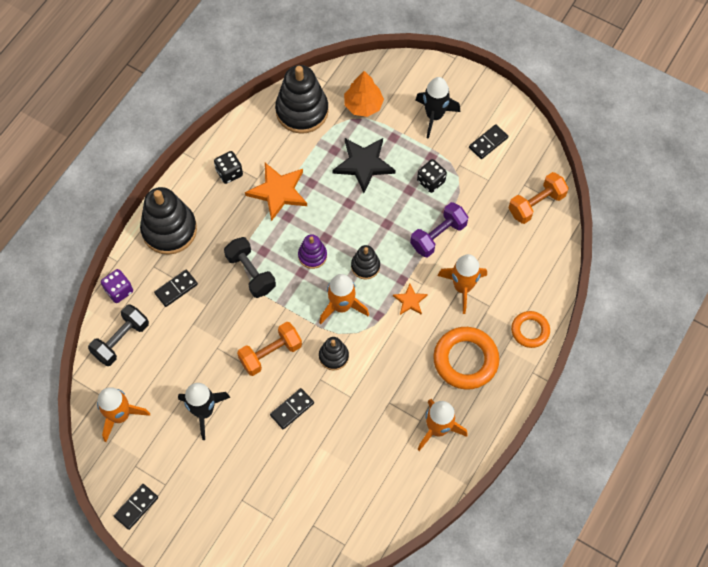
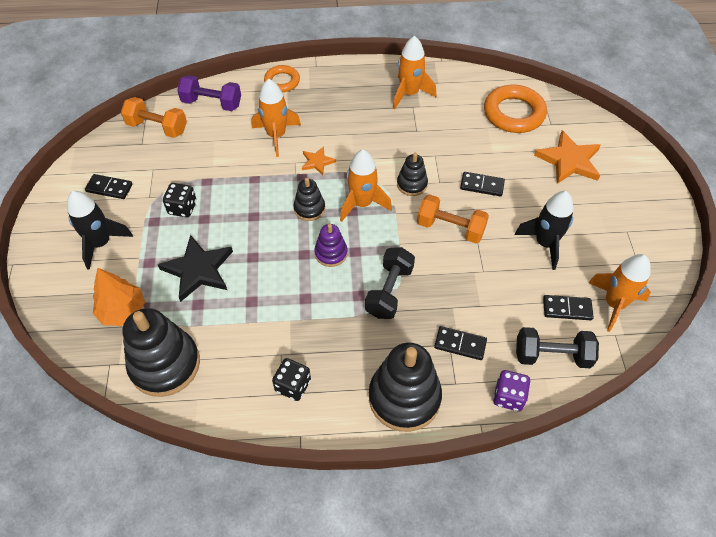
camera: 125 degrees left, 10 degrees down
black domino [114,484,158,530] -> black domino moved to [543,295,594,320]
orange star [245,163,307,221] -> orange star moved to [534,130,601,184]
purple dumbbell [410,202,468,257] -> purple dumbbell moved to [177,75,241,111]
orange ring [433,327,500,390] -> orange ring moved to [484,85,547,133]

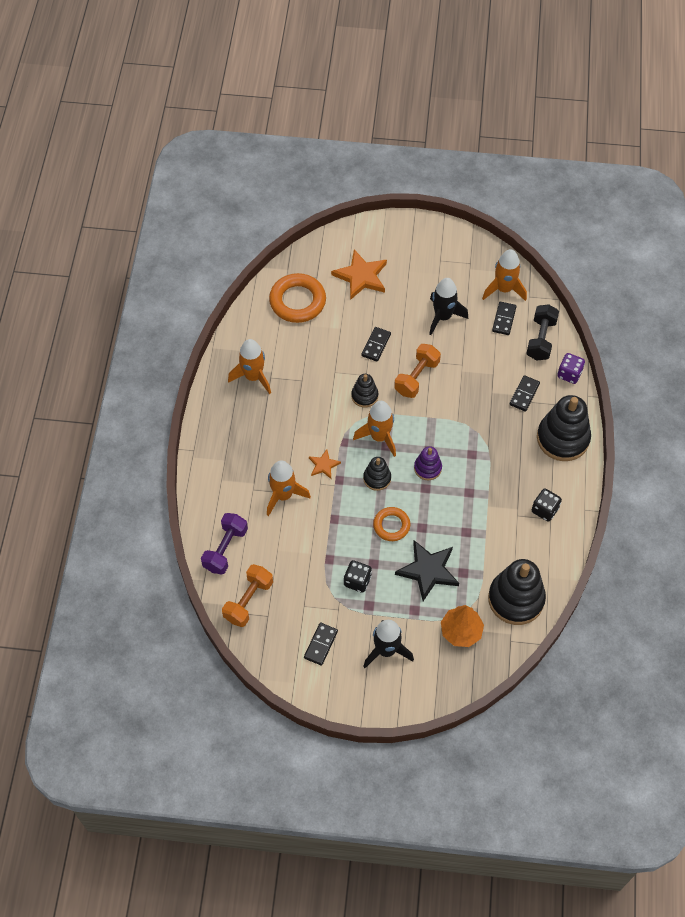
camera: 80 degrees left, 5 degrees up
orange ring [264,65,300,92] -> orange ring moved to [373,507,410,541]
black dumbbell [365,247,415,319] -> none

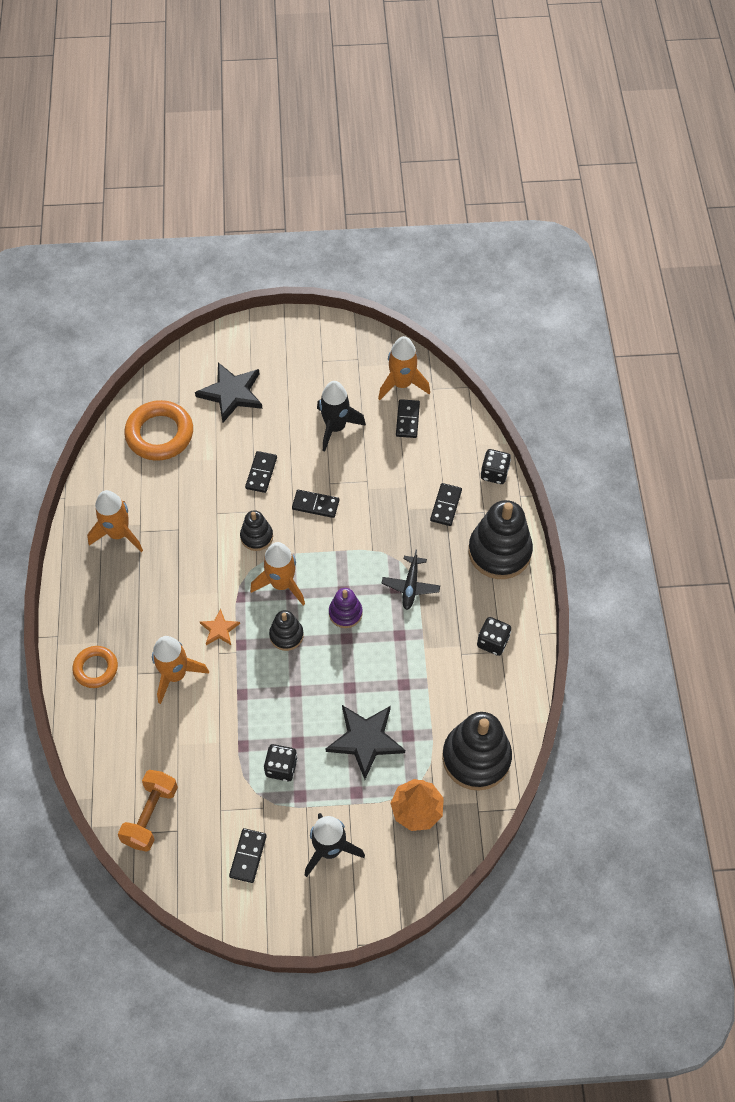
camera: 10 degrees left, 0 degrees up
purple dumbbell [201,513,248,575] -> none
orange star [331,250,387,300] -> black star [195,362,263,422]
orange ring [373,507,410,541] -> orange ring moved to [72,646,118,688]
orange dumbbell [394,344,441,398] -> black domino [292,490,339,518]
black dumbbell [526,304,559,360] -> none
purple dice [557,353,585,384] -> black dice [481,449,511,484]
none -> black plane [381,550,440,610]

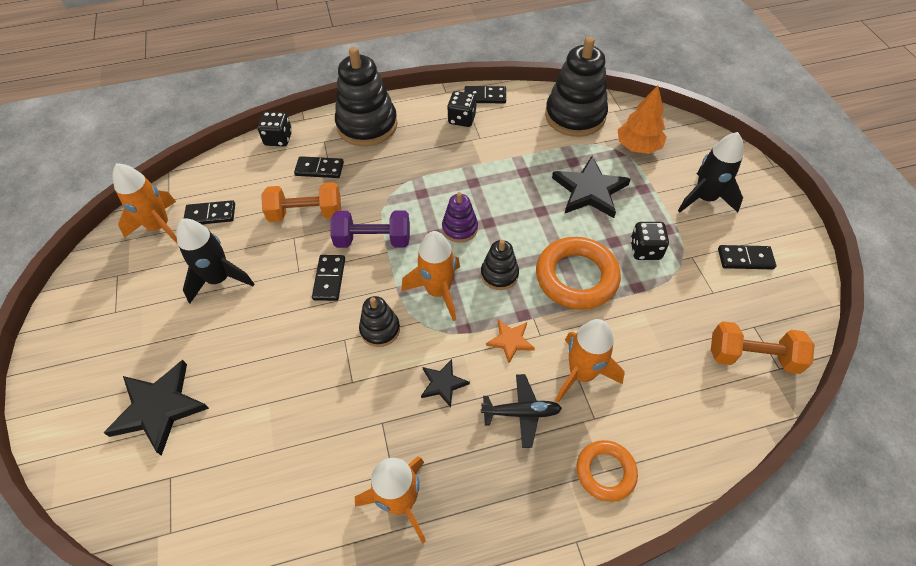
camera: 100 degrees left, 5 degrees down
orange ring [124,400,193,461] -> orange ring moved to [536,237,621,310]
black domino [245,451,277,493] -> black domino moved to [464,86,506,103]
black plane [381,550,440,610] -> black plane moved to [481,374,562,448]
none -> orange dumbbell [261,182,341,222]
none -> purple dumbbell [330,210,410,248]
none -> black star [421,359,470,407]

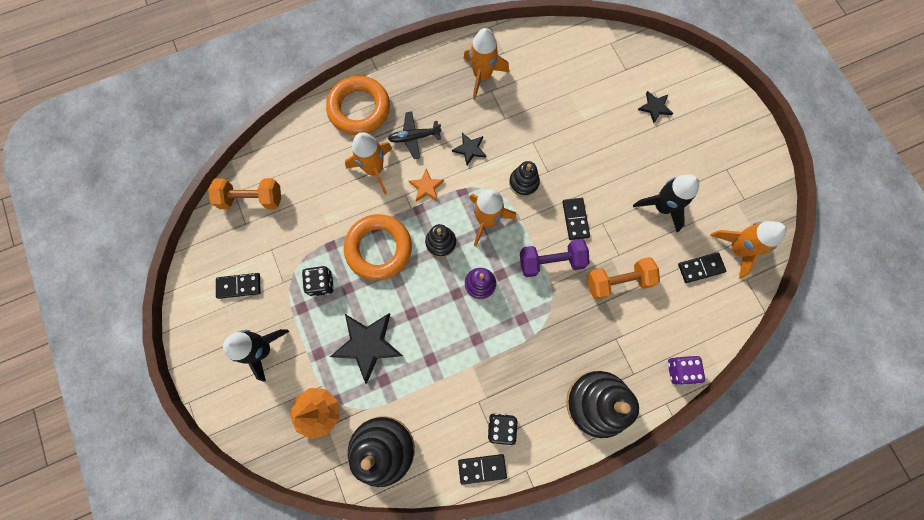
camera: 170 degrees right, 20 degrees up
black star [104,360,209,456] -> black star [638,91,673,123], size x0.53
black dice [258,112,292,146] -> purple dice [668,355,705,385]
black domino [294,156,344,178] -> none
orange ring [577,440,638,502] -> orange ring [326,76,390,135], size x1.67

